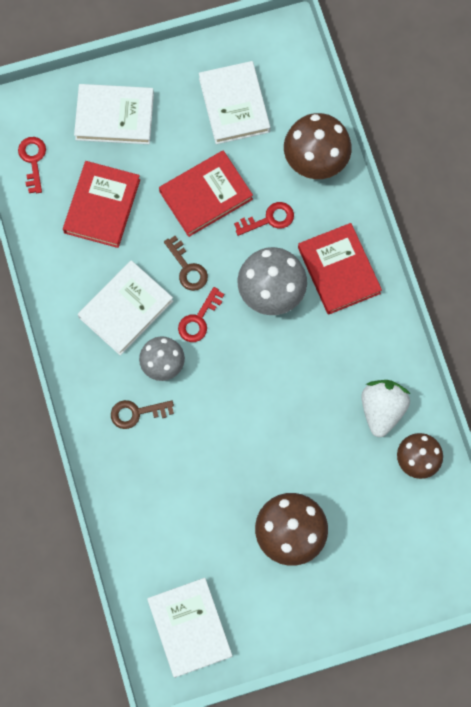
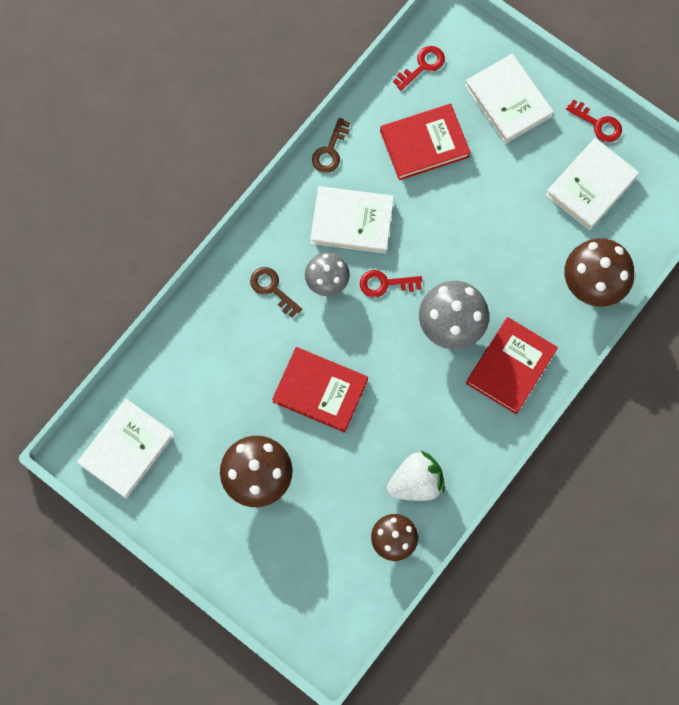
camera: 55 degrees right, 0 degrees up
red book [159,150,253,237] -> red book moved to [272,347,368,433]
brown key [164,236,208,291] -> brown key moved to [312,118,350,173]
red key [234,202,294,236] -> red key moved to [566,99,622,142]

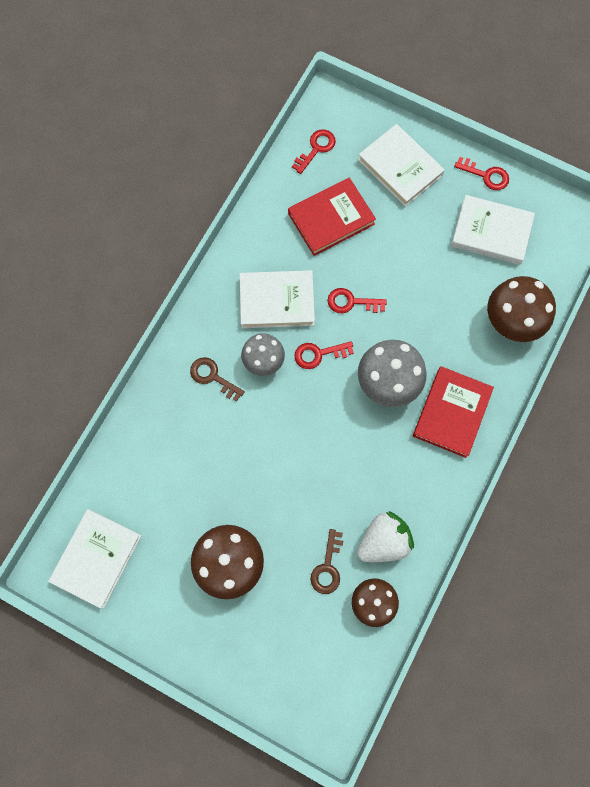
camera: 10 degrees left, 0 degrees up
red book [272,347,368,433] -> none
brown key [312,118,350,173] -> brown key moved to [310,529,343,594]
white book [546,138,639,230] -> white book turned 75 degrees clockwise [451,195,535,265]
none -> red key [328,288,387,313]

